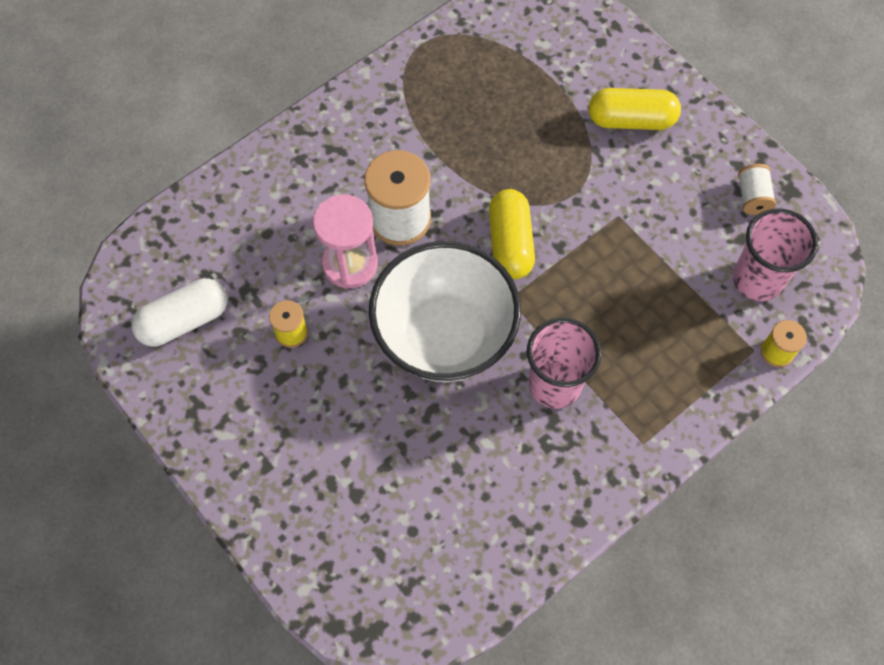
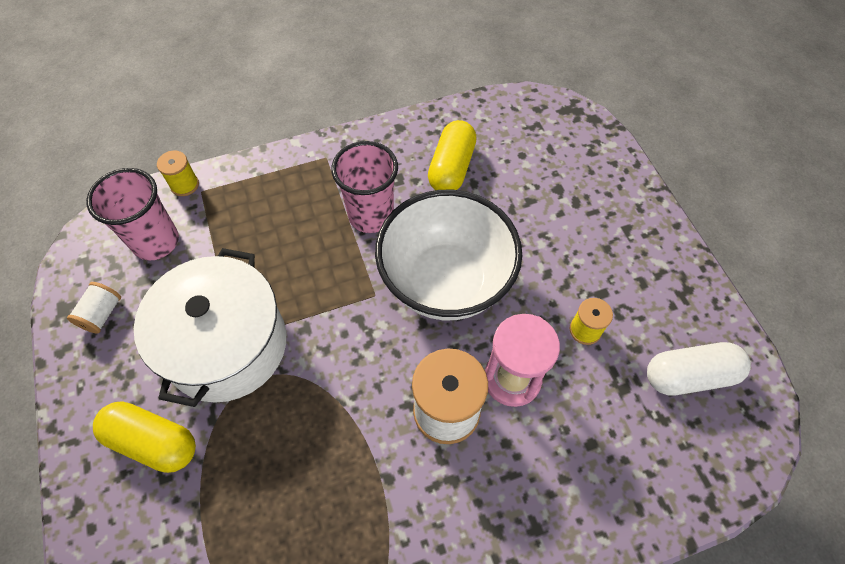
camera: 160 degrees left, 5 degrees down
yellow capsule [489,189,535,279] -> yellow capsule moved to [428,120,477,190]
none -> white pot [134,248,286,407]

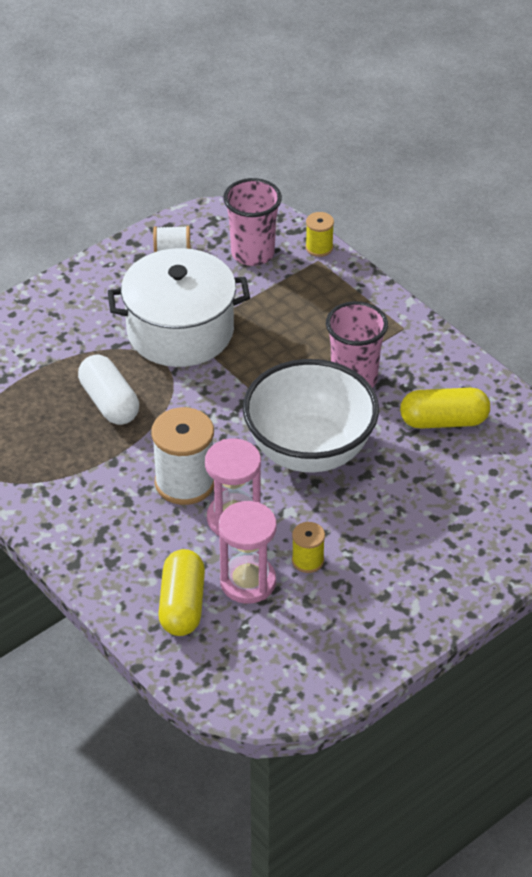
camera: 70 degrees right, 15 degrees down
yellow capsule [93,401,196,473] -> yellow capsule moved to [158,549,205,636]
white capsule [647,342,751,396] -> white capsule moved to [78,355,139,425]
none -> pink hourglass [219,501,277,604]

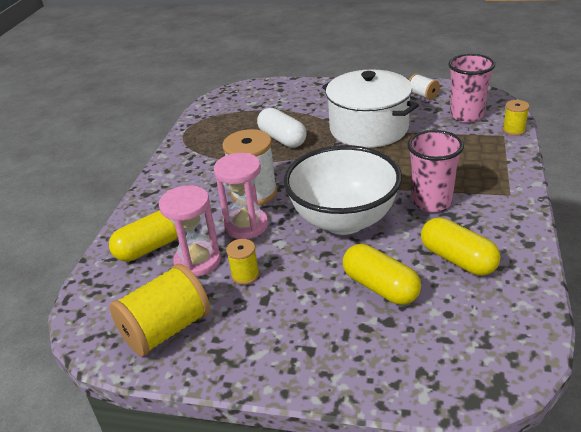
camera: 55 degrees right, 10 degrees down
white capsule [78,355,139,425] -> white capsule turned 60 degrees counterclockwise [257,108,307,148]
none -> yellow spool [109,264,210,357]
none -> yellow capsule [343,244,421,305]

